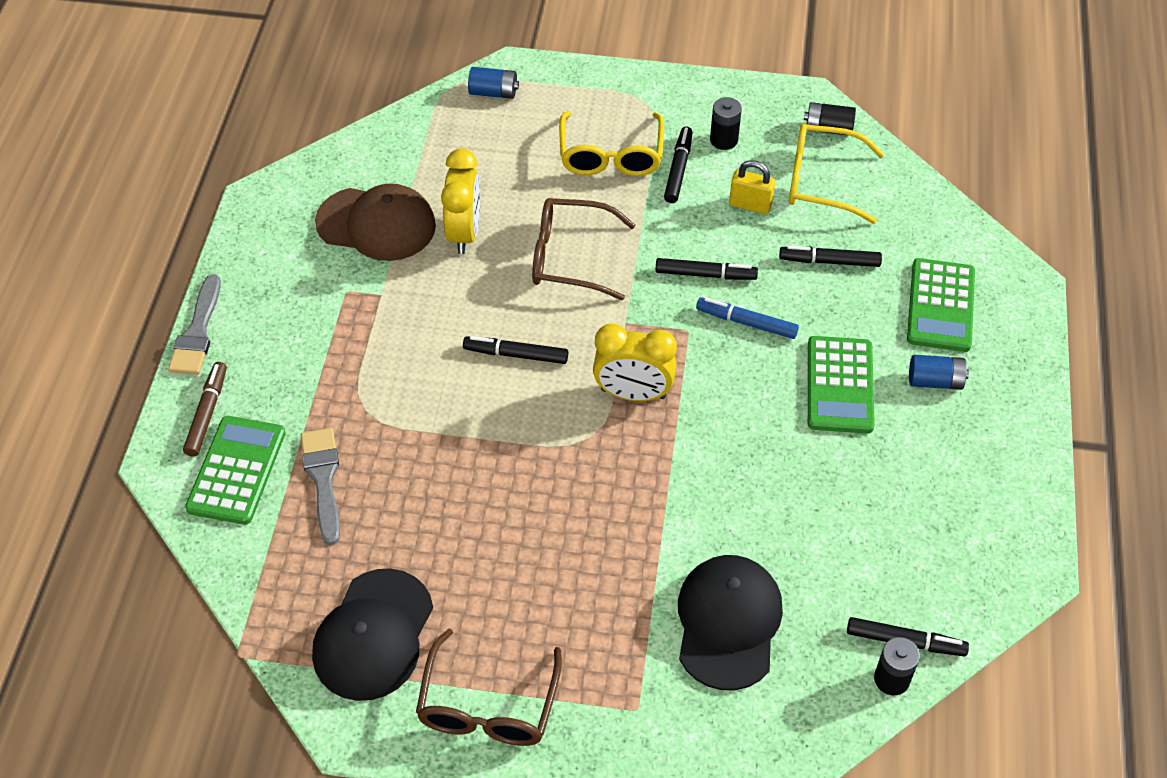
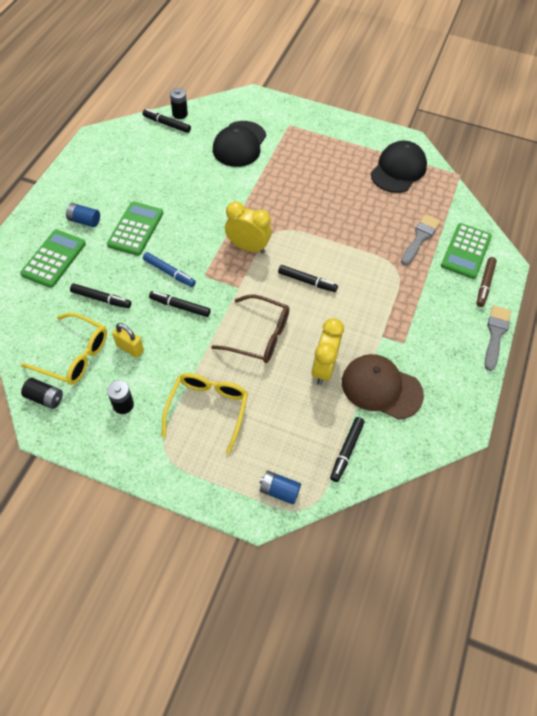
camera: 170 degrees left, 5 degrees up
grey brush [300,428,340,545] -> grey brush turned 150 degrees counterclockwise [401,214,441,265]
brown glasses [416,629,562,746] -> none
black marker [664,127,693,203] -> black marker moved to [330,417,365,482]

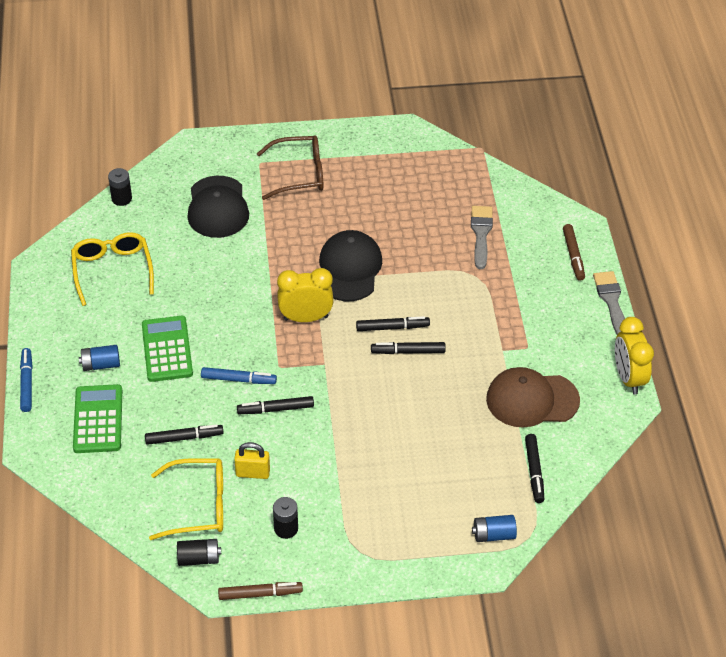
camera: 25 degrees left, 10 degrees down
black marker [142,109,191,133] -> black marker moved to [371,342,446,354]
yellow glasses [162,373,248,454] -> yellow glasses moved to [71,232,154,306]
brown glasses [211,295,289,363] -> brown glasses moved to [257,135,323,200]
yellow clock [311,318,344,385] -> yellow clock moved to [615,317,654,395]
black cap [371,141,427,193] -> black cap moved to [319,230,382,301]
green calculator [441,223,492,279] -> none
none -> blue marker [20,348,33,412]
none -> brown marker [218,582,303,600]

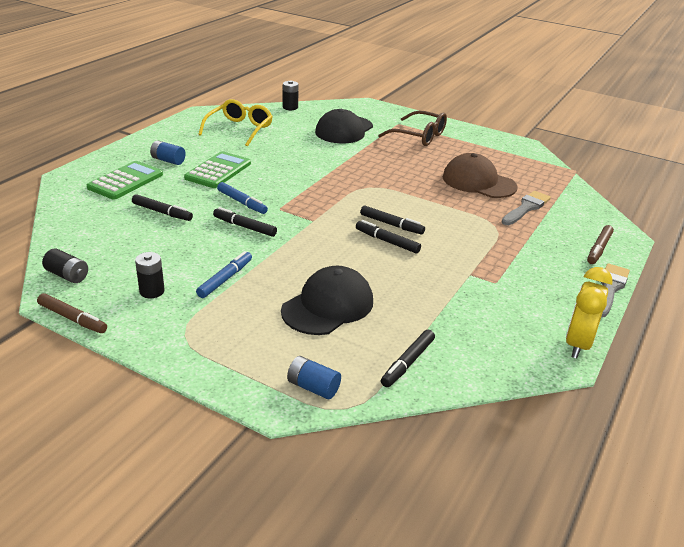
camera: 35 degrees right, 15 degrees down
blue marker [20,348,33,412] -> blue marker moved to [196,251,252,298]
yellow glasses [149,458,223,540] -> none
yellow padlock [234,442,270,479] -> none
yellow clock [277,268,334,322] -> none
black cap [319,230,382,301] -> black cap moved to [281,266,373,335]
brown cap [486,367,580,427] -> brown cap moved to [443,153,517,198]

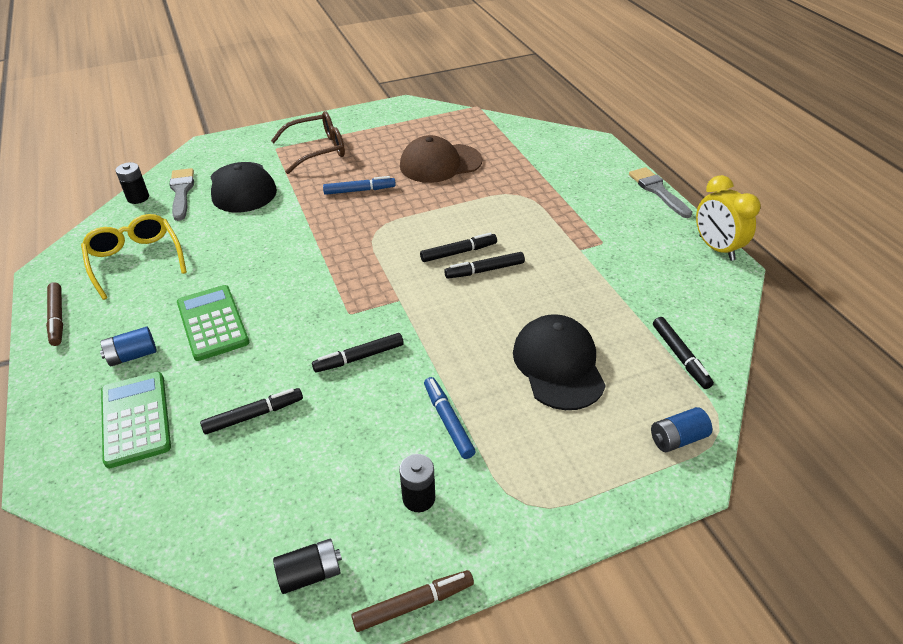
camera: 50 degrees left, 10 degrees up
blue marker [217,182,268,214] -> blue marker moved to [323,176,396,195]
grey brush [501,191,551,225] -> grey brush moved to [170,168,194,221]
brown marker [587,225,614,264] -> brown marker moved to [46,282,63,346]

